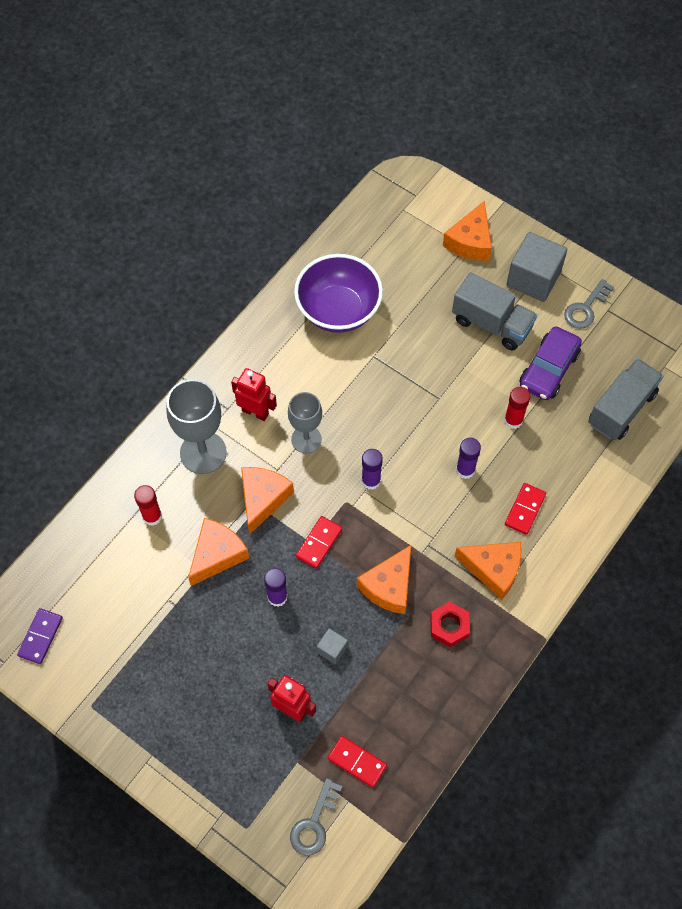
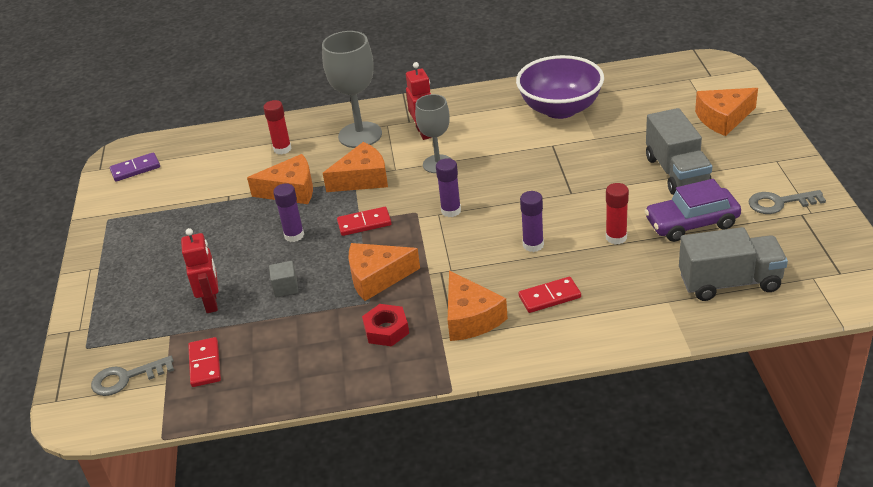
camera: 50 degrees right, 25 degrees down
grey cube [506,232,567,302] -> none

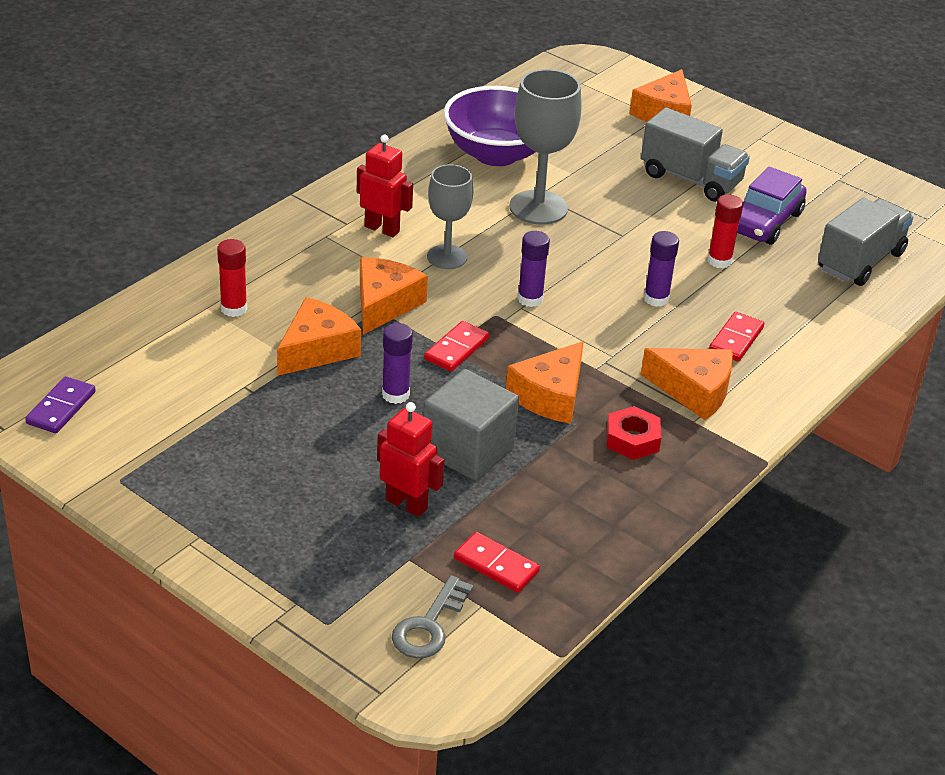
camera: 50 degrees left, 0 degrees up
grey cube [269,261,299,297] -> grey cube [423,369,519,481], size x2.12
grey goblet [322,31,382,148] -> grey goblet moved to [509,69,582,225]
grey key [749,190,826,214] -> none

